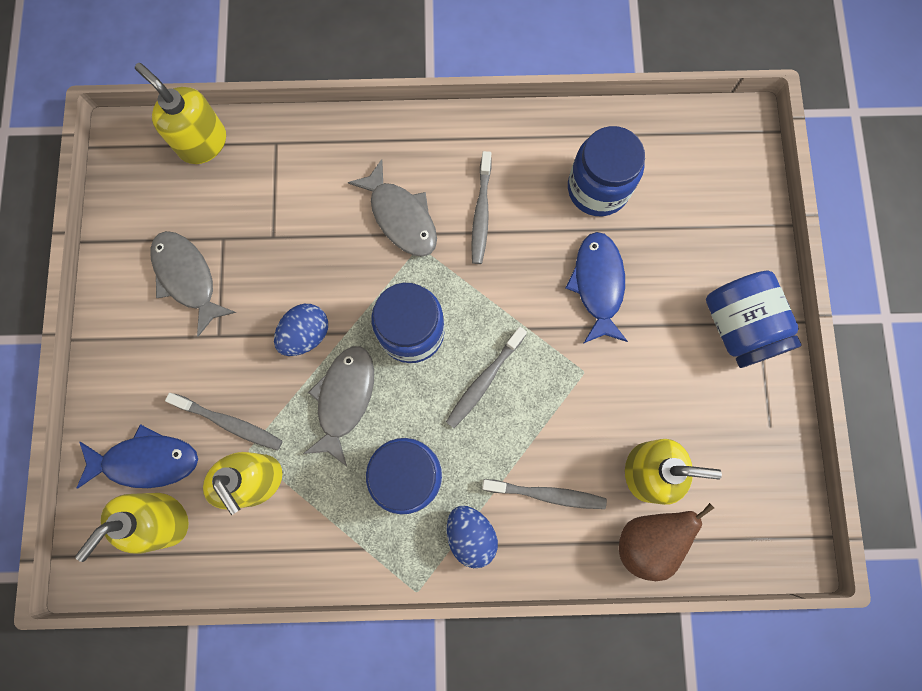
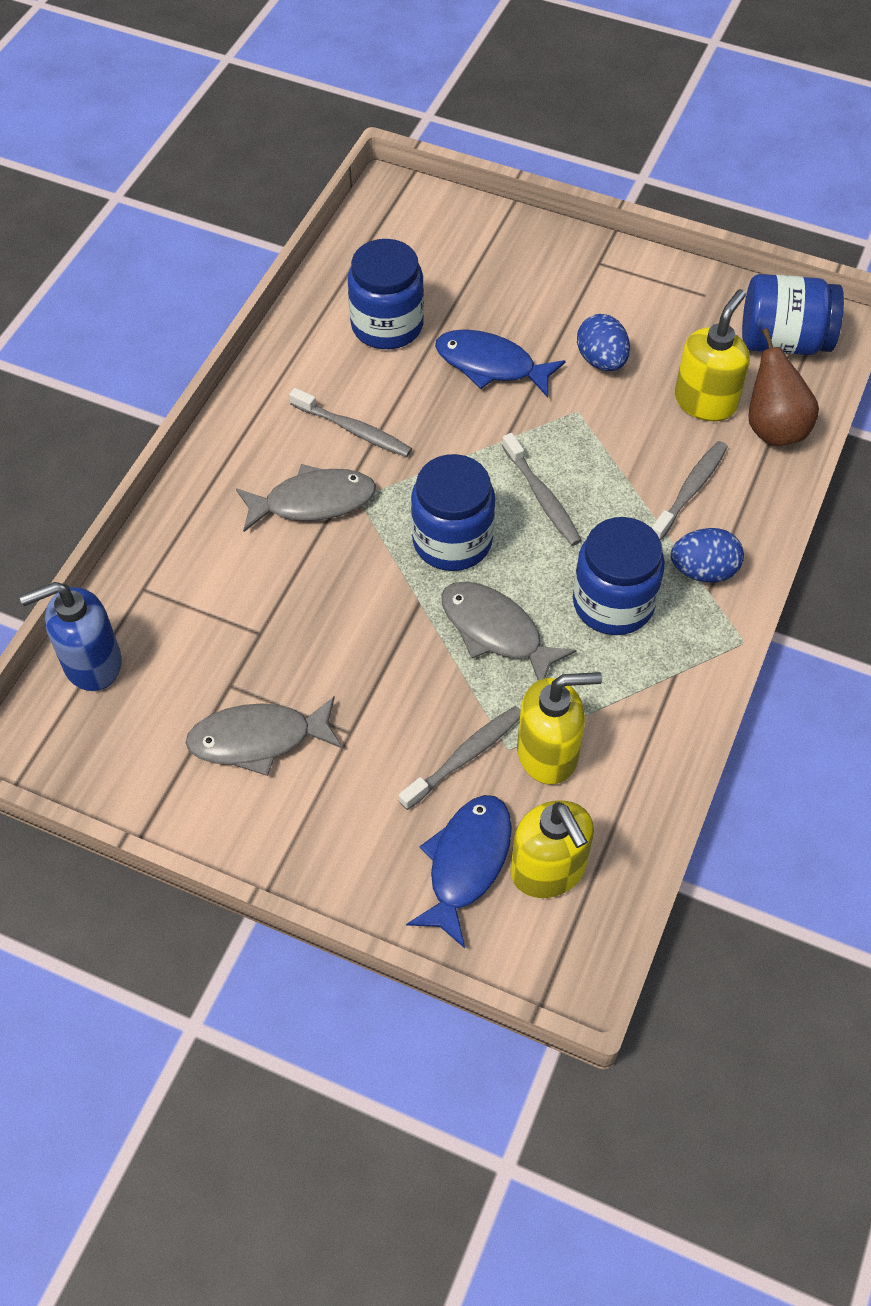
camera: 65 degrees left, 20 degrees down
yellow soap dispenser [135,63,226,164] -> blue soap dispenser [19,582,122,691]
blue egg [274,304,328,356] -> blue egg moved to [577,314,630,371]
blue jar [706,270,801,368] -> blue jar moved to [742,274,844,355]

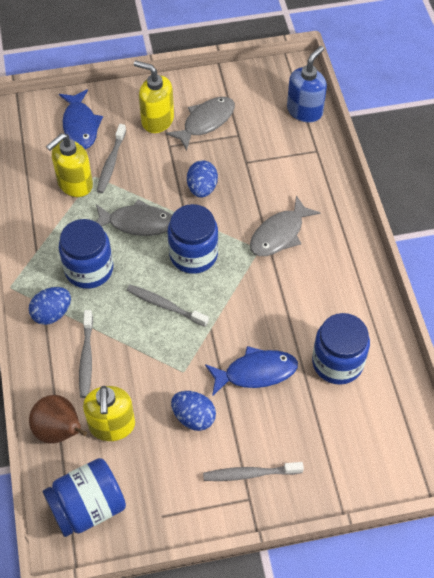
camera: 145 degrees right, 0 degrees up
grey toothbrush [289,388,412,457] -> grey toothbrush moved to [203,462,304,481]
yellow soap dispenser [510,800,594,898] -> yellow soap dispenser moved to [134,60,174,133]
none -> blue egg [187,160,218,198]

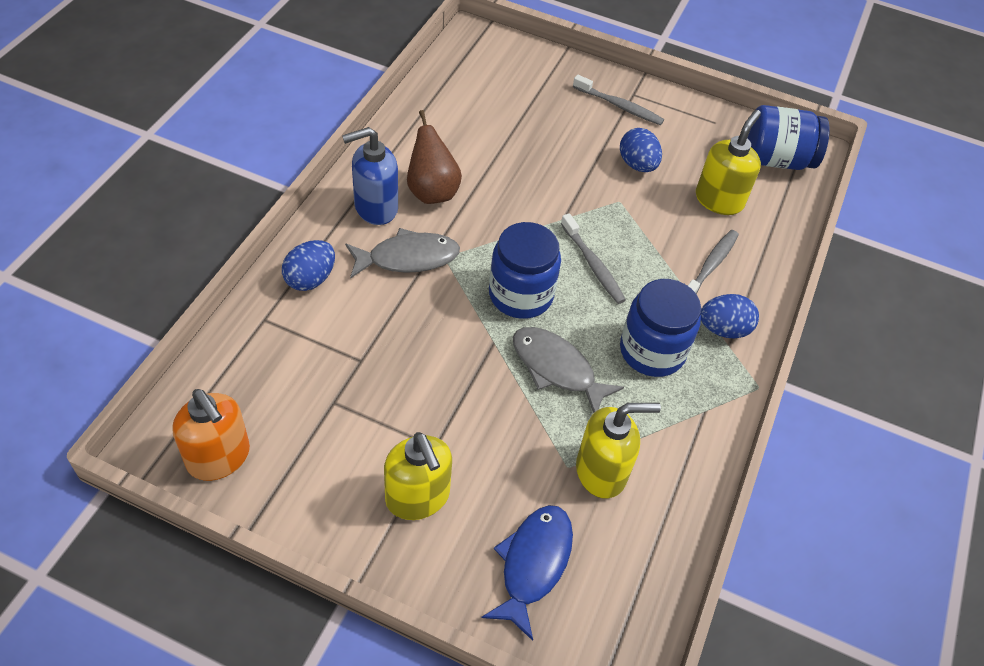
camera: 150 degrees left, 5 degrees down
brown pear [29,395,87,444] -> brown pear moved to [407,110,462,204]
grey toothbrush [97,124,126,193] -> none
grey fish [166,97,235,151] -> none
blue egg [187,160,218,198] -> blue egg moved to [282,240,335,291]
blue fish [205,346,298,396] -> none
blue soap dispenser [287,46,327,123] -> blue soap dispenser moved to [342,127,398,225]
blue jar [312,313,370,385] -> none
none -> orange soap dispenser [172,389,250,481]

